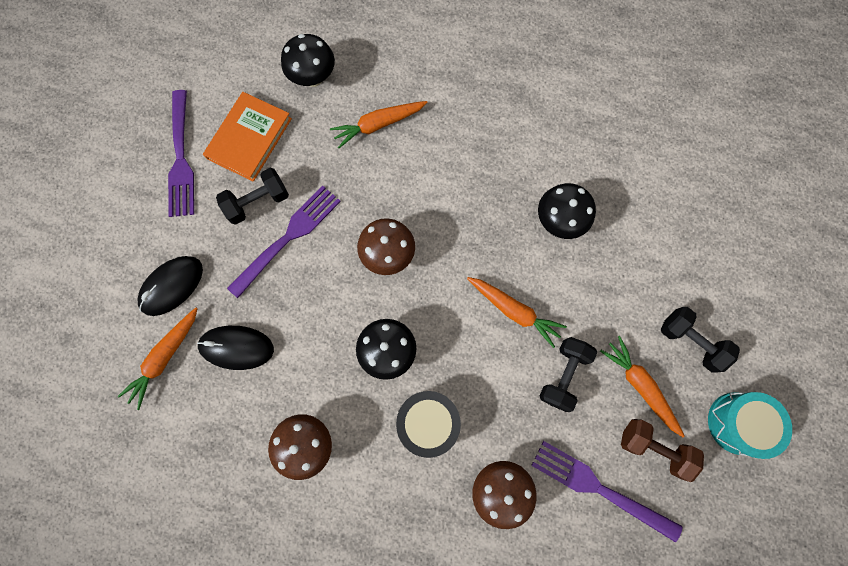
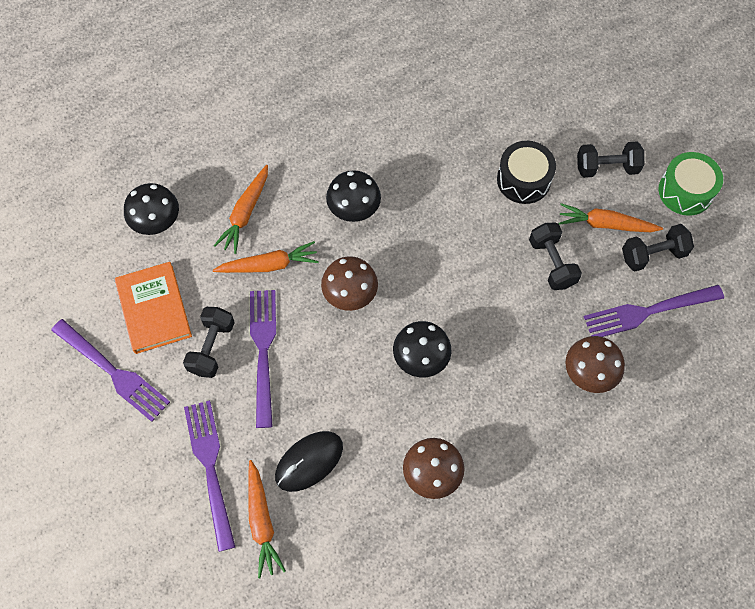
camera: 45 degrees left, 10 degrees down
black mouse [138,256,203,316] -> purple fork [184,400,235,552]
black drum [396,391,461,458] -> black drum moved to [497,141,556,204]
orange carrot [467,277,567,348] -> orange carrot moved to [213,241,319,273]
black mushroom [538,183,596,239] -> black mushroom moved to [326,170,381,222]
brown dumbbell [621,419,704,482] -> black dumbbell [622,224,694,271]
turquoise drum [708,392,792,459] -> green drum [659,152,723,216]

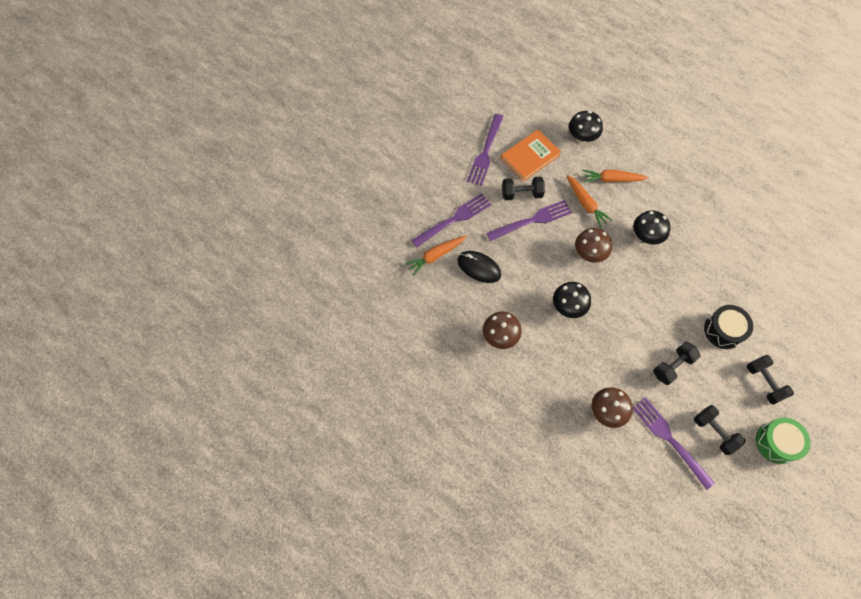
camera: 70 degrees right, 0 degrees up
orange carrot [559,203,663,232] -> none

